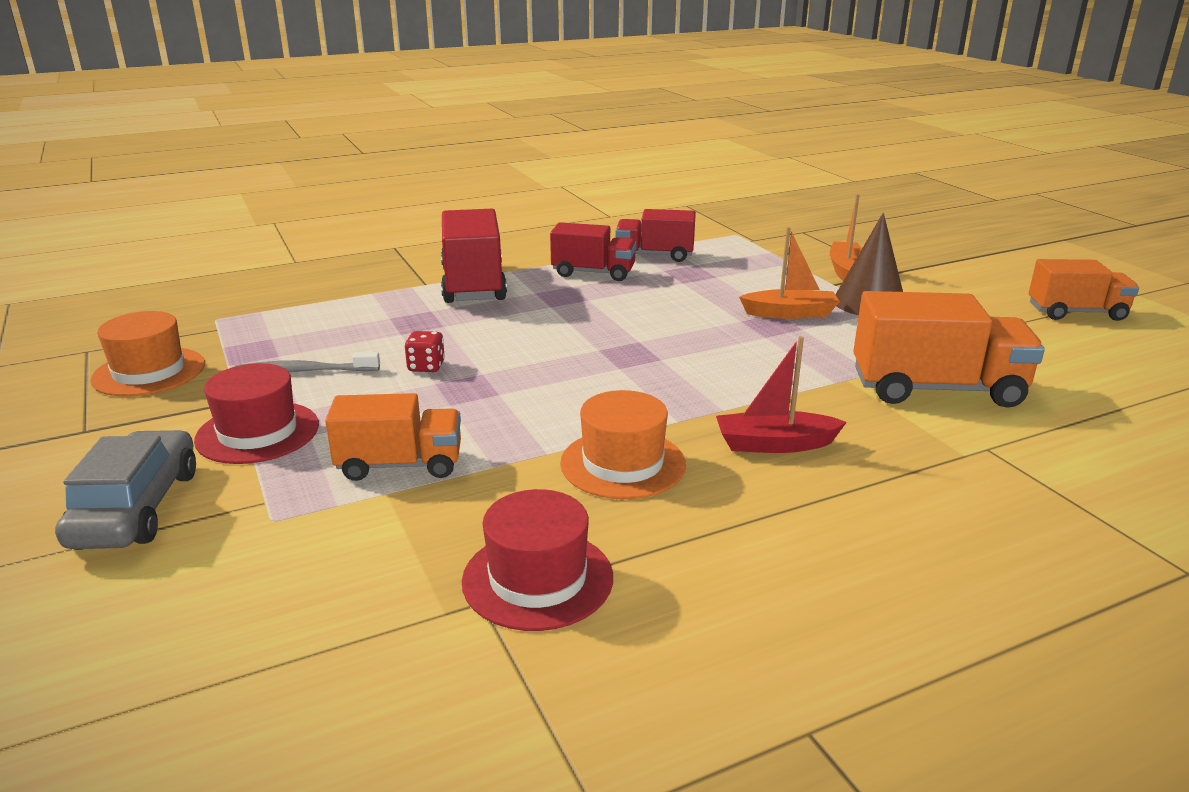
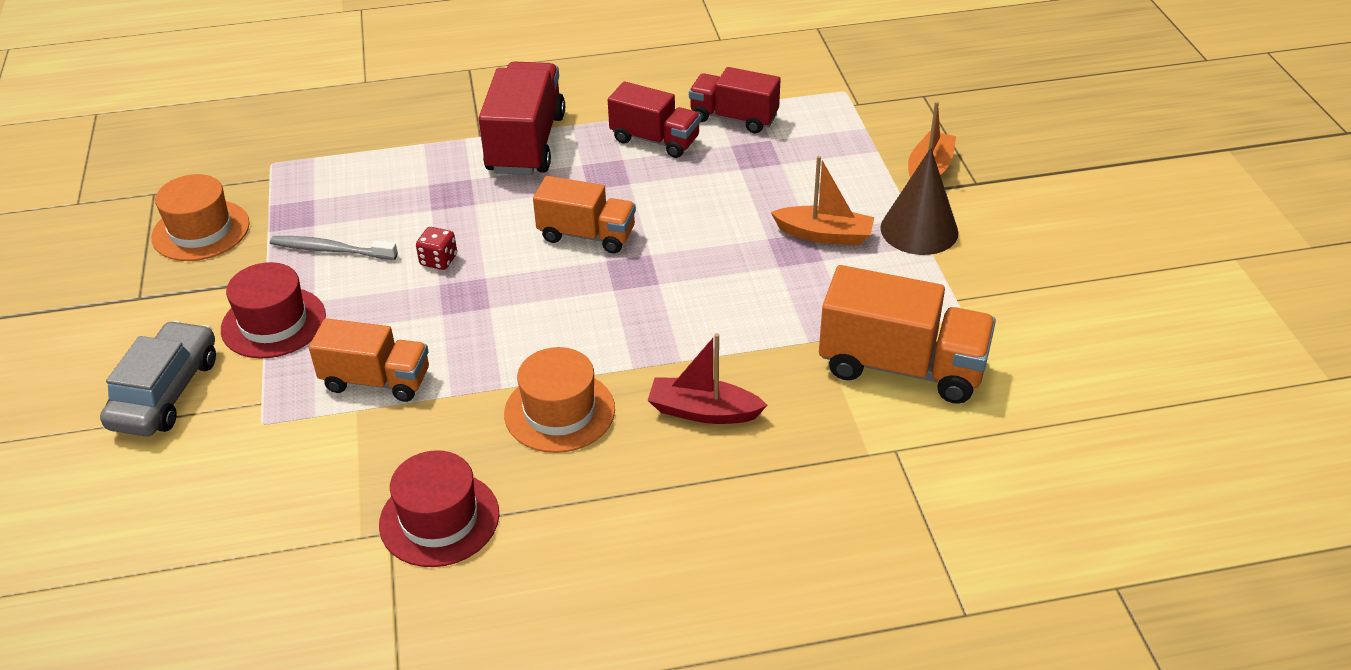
camera: 15 degrees right, 15 degrees up
orange truck [1029,259,1139,321] -> orange truck moved to [533,176,636,253]

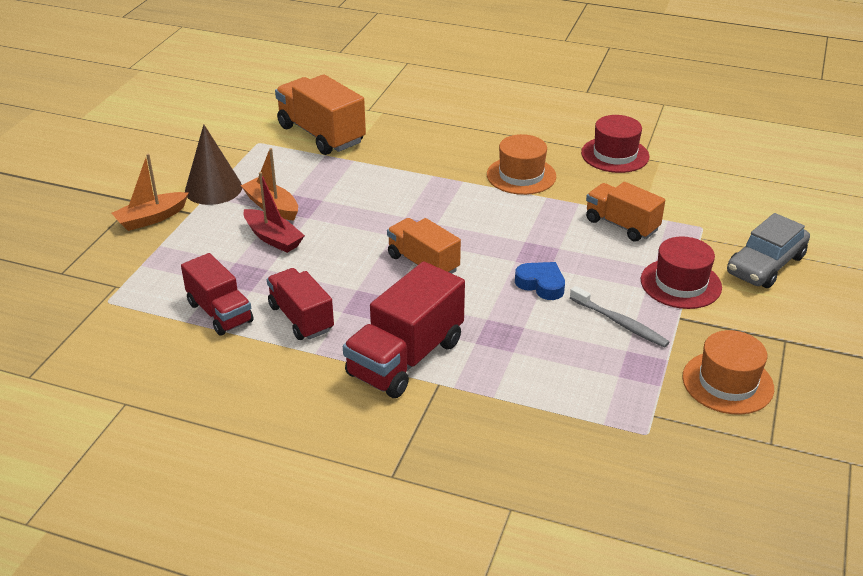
camera: 150 degrees left, 5 degrees down
red dice [416,227,457,270] -> blue heart [515,262,565,300]
red boat [648,333,767,424] -> red boat moved to [243,172,305,253]

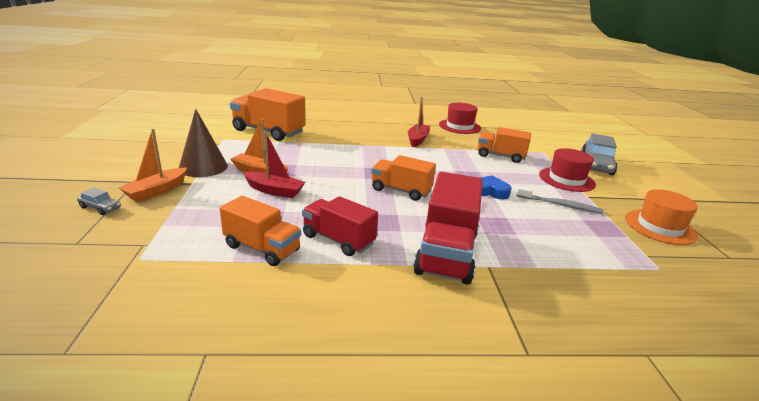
camera: 25 degrees left, 10 degrees down
red truck [181,253,254,335] -> orange truck [220,196,301,266]
orange hat [487,134,556,195] -> red boat [408,97,430,147]
none -> grey car [77,188,121,215]

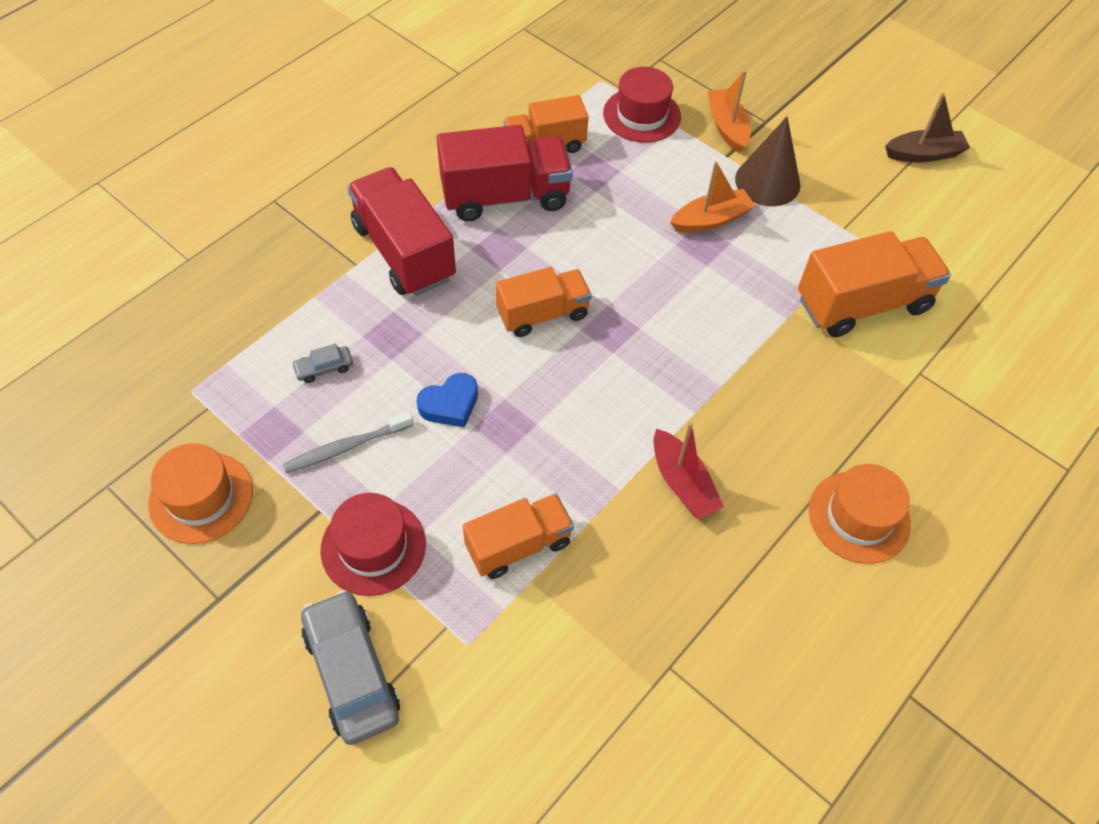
camera: 135 degrees right, 30 degrees up
grey car [77,188,121,215] -> grey car moved to [292,344,353,383]
red boat [243,131,305,198] -> none
red truck [302,196,378,256] -> red truck [437,125,573,221], size x1.53
red hat [439,103,481,134] -> red hat moved to [603,67,681,143]
none -> orange hat [809,464,911,564]
none -> brown boat [885,92,970,162]

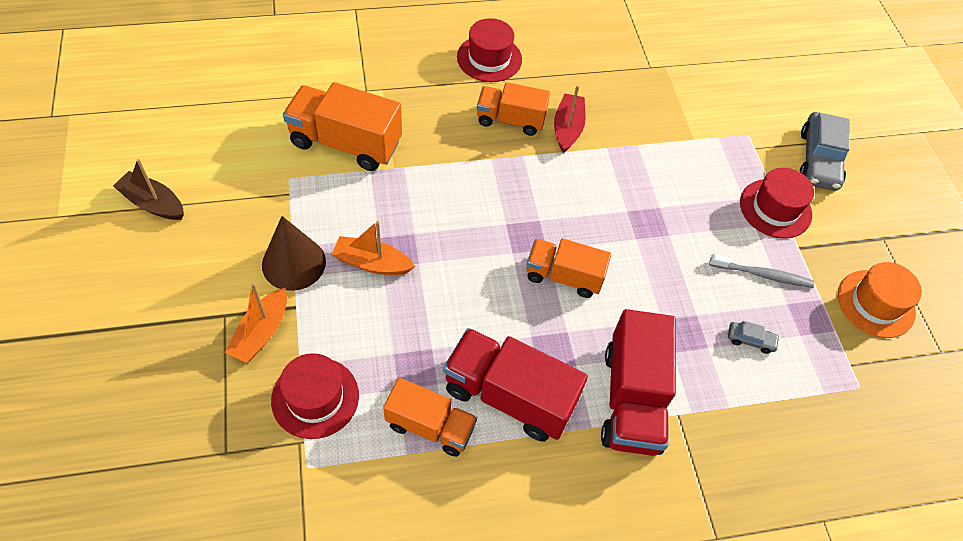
camera: 145 degrees left, 0 degrees up
blue heart [417,373,478,427] -> none
orange truck [463,493,574,579] -> orange truck moved to [477,82,550,136]
orange hat [809,464,911,564] -> red hat [457,18,522,82]

